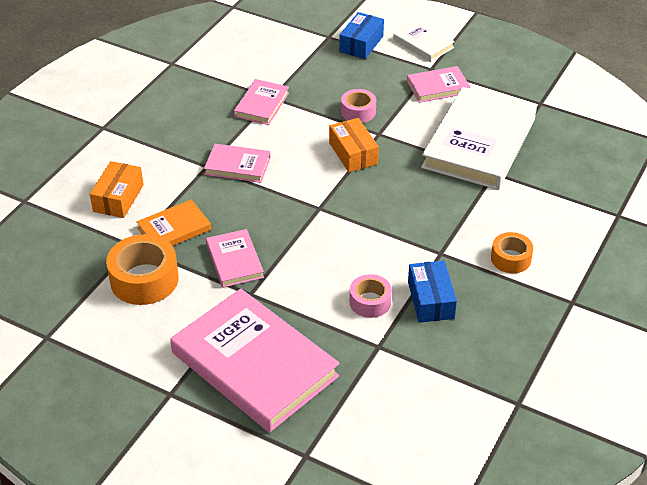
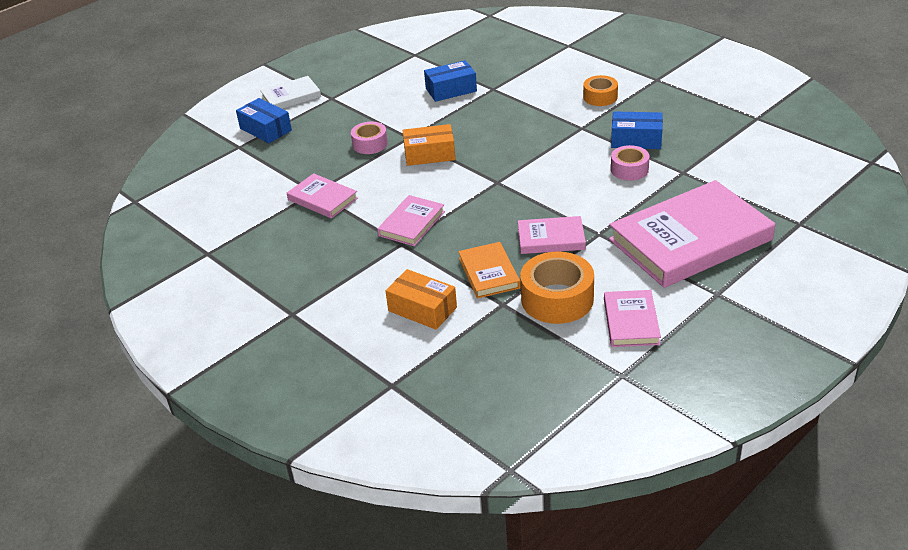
camera: 70 degrees left, 5 degrees down
pink book [407,66,470,103] -> pink book moved to [604,290,661,347]
white book [421,87,537,190] -> blue box [424,60,477,102]

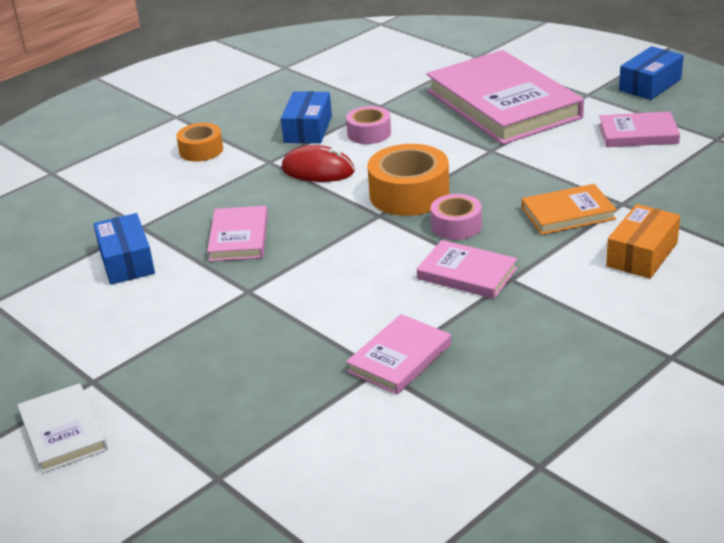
camera: 90 degrees left, 5 degrees down
blue box [236,98,292,143] -> blue box moved to [619,46,684,100]
pink tape [351,122,388,154] -> pink tape moved to [431,194,482,240]
orange box [403,124,455,166] -> none
pink book [518,216,586,254] -> pink book moved to [207,206,268,261]
orange tape [520,252,594,324] -> orange tape moved to [368,144,450,216]
none -> red mouse [282,145,355,182]

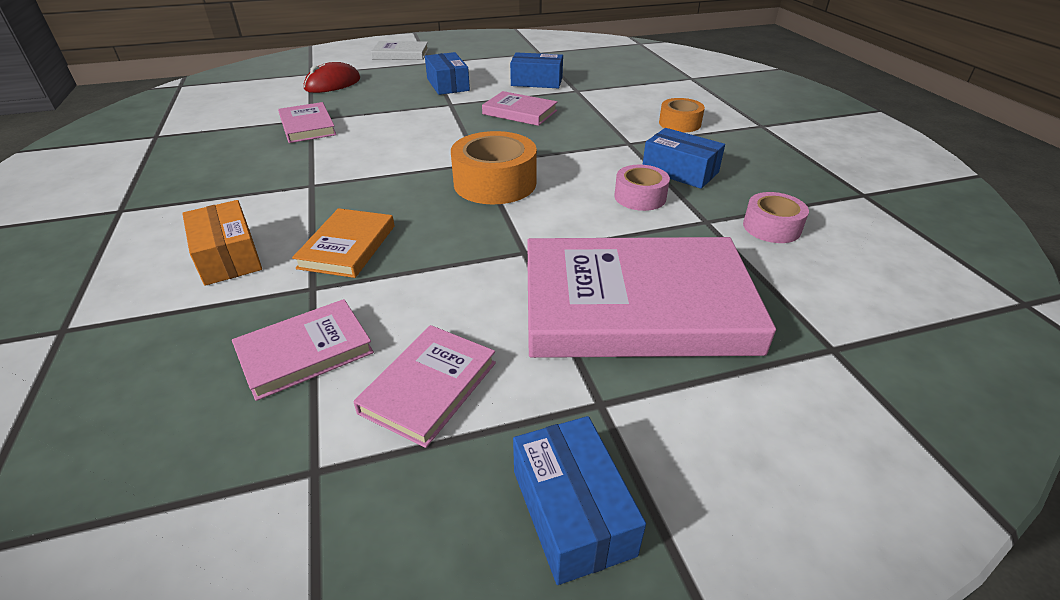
camera: 115 degrees right, 5 degrees up
red mouse [282,145,355,182] -> red mouse moved to [304,62,360,93]
pink book [417,240,517,299] -> pink book moved to [232,299,374,401]
pink tape [431,194,482,240] -> pink tape moved to [743,192,809,243]
none -> blue box [425,52,470,95]

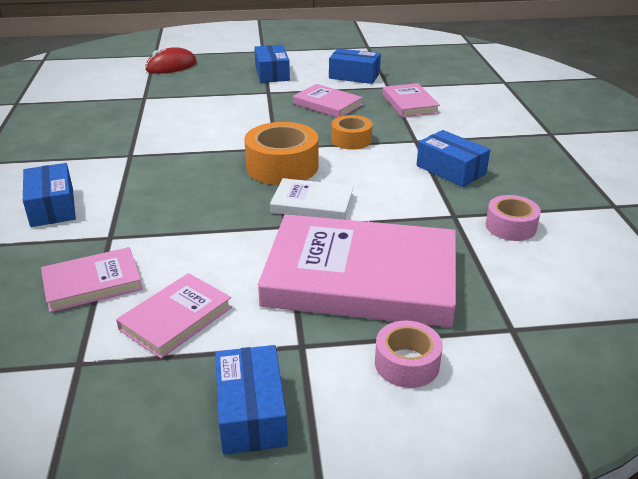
camera: 10 degrees right, 5 degrees down
orange box [182,200,262,286] -> blue box [23,163,76,227]
pink book [278,102,336,143] -> pink book moved to [382,83,440,117]
orange book [292,208,394,278] -> none
white book [371,41,429,60] -> white book moved to [270,178,354,220]
pink tape [614,165,670,211] -> pink tape moved to [375,320,443,388]
orange tape [659,98,705,132] -> orange tape moved to [331,115,372,150]

